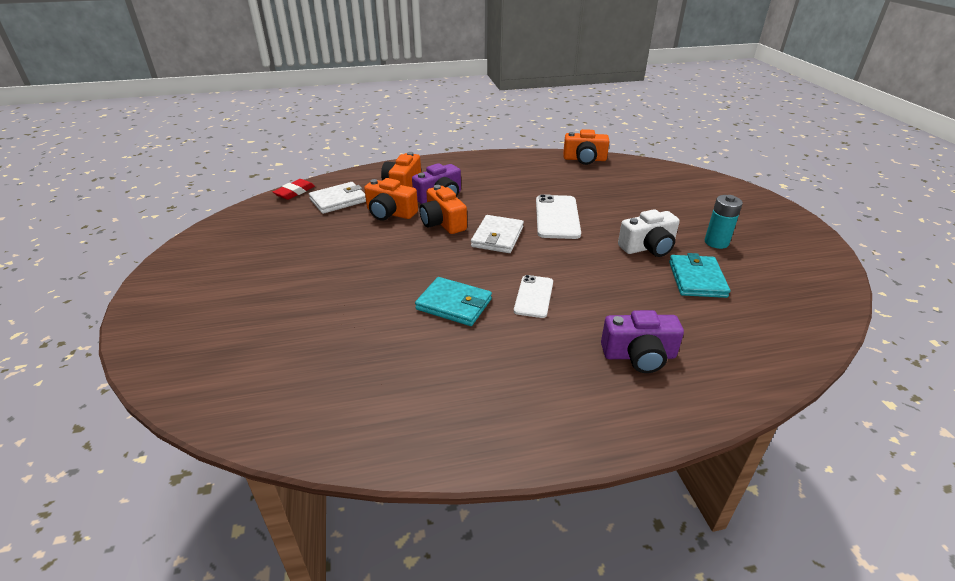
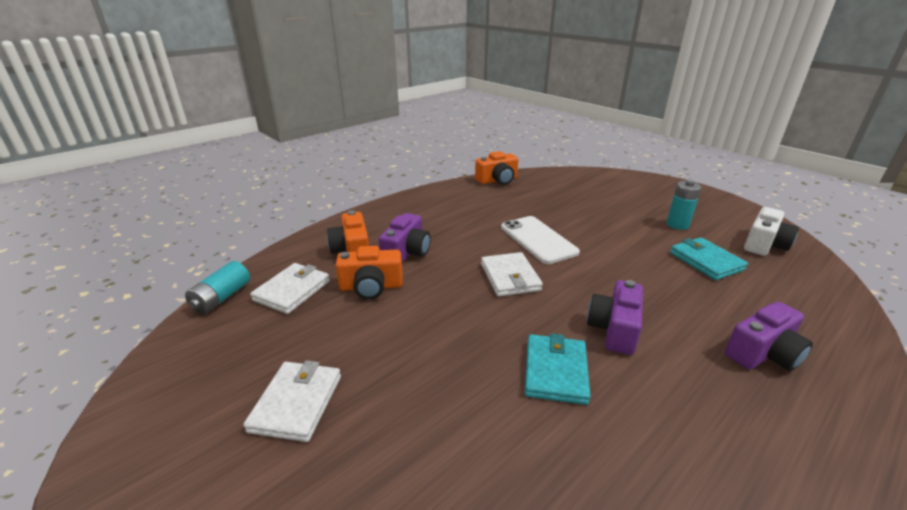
camera: 30 degrees left, 5 degrees down
red eraser [273,179,315,200] -> turquoise battery [185,261,250,314]
turquoise wallet [415,277,492,326] -> turquoise wallet turned 75 degrees counterclockwise [525,333,591,405]
orange camera [419,185,467,234] -> none
white phone [514,275,553,318] -> purple camera [587,280,643,355]
white camera [618,209,680,257] -> white camera moved to [744,207,799,256]
none -> white wallet [243,360,341,442]

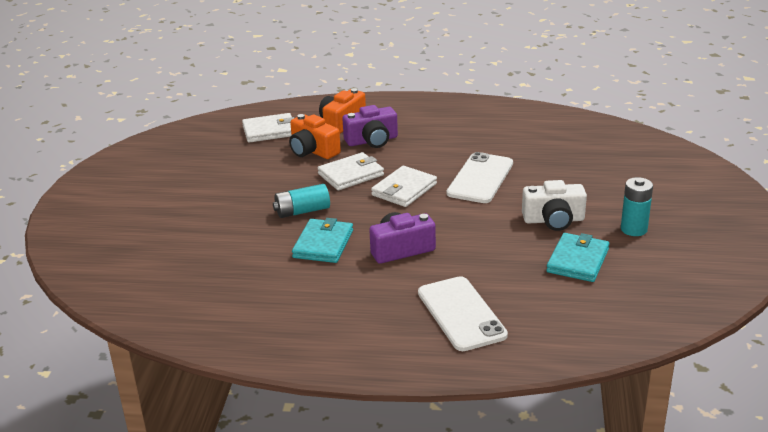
camera: 50 degrees right, 0 degrees up
turquoise battery [185,261,250,314] -> turquoise battery moved to [273,184,330,218]
white wallet [243,360,341,442] -> white wallet moved to [317,152,384,190]
orange camera [475,151,518,185] -> none
turquoise wallet [525,333,591,405] -> turquoise wallet turned 45 degrees counterclockwise [292,218,353,263]
purple camera [725,302,813,371] -> white phone [418,276,508,351]
white camera [744,207,799,256] -> white camera moved to [522,180,587,231]

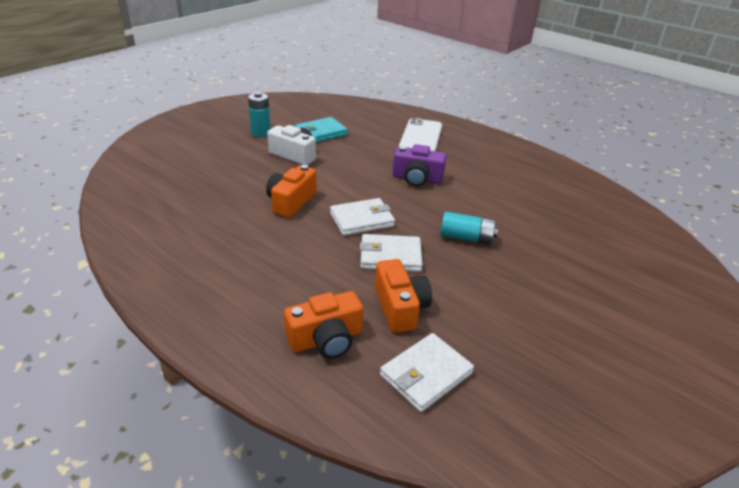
camera: 150 degrees left, 5 degrees up
white wallet [242,113,294,143] -> white wallet turned 60 degrees counterclockwise [380,333,474,412]
turquoise wallet [292,218,353,263] -> none
purple camera [342,105,398,148] -> none
white phone [447,152,513,203] -> orange camera [266,165,316,218]

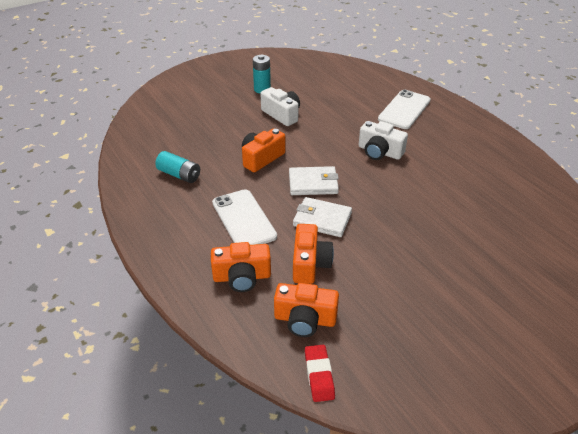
camera: 20 degrees right, 5 degrees up
turquoise wallet [295,117,348,142] -> none
white wallet [380,333,474,412] -> orange camera [274,283,339,337]
purple camera [393,144,446,187] -> white camera [359,121,408,160]
turquoise battery [440,212,498,245] -> turquoise battery moved to [155,151,200,183]
none -> white phone [212,189,277,245]
none -> red eraser [305,345,335,402]

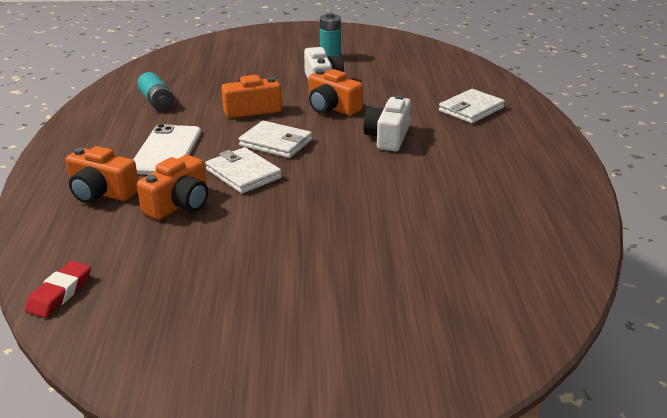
camera: 30 degrees right, 10 degrees down
orange camera [274,283,339,337] -> orange camera moved to [309,69,363,116]
white camera [359,121,408,160] -> white camera turned 45 degrees clockwise [363,95,411,151]
white phone [378,90,431,129] -> white wallet [439,89,505,123]

